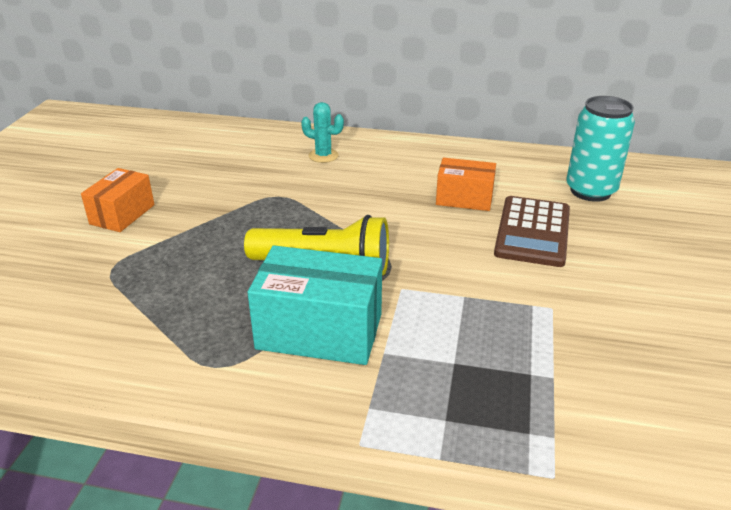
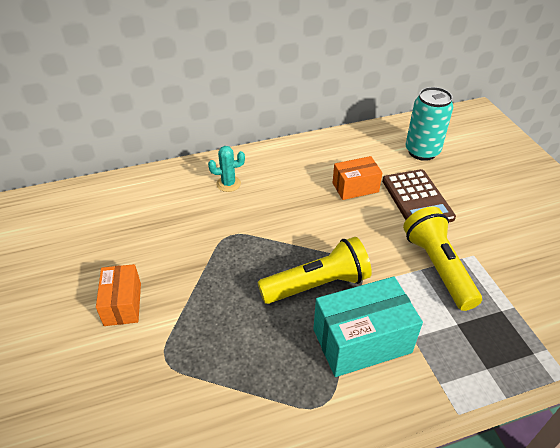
camera: 30 degrees left, 10 degrees up
none -> yellow flashlight [403,207,482,311]

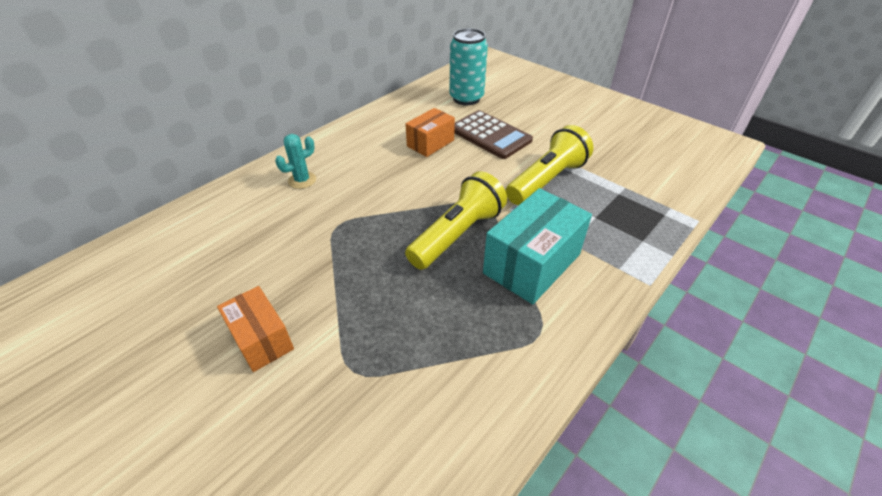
camera: 30 degrees left, 0 degrees up
yellow flashlight [403,207,482,311] -> yellow flashlight turned 90 degrees clockwise [506,125,594,205]

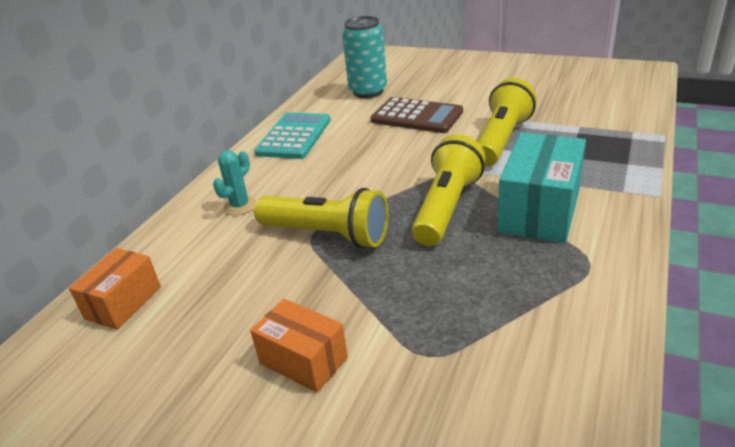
camera: 15 degrees left, 10 degrees down
orange box [406,108,455,157] -> orange box moved to [69,248,161,330]
none -> turquoise calculator [254,112,331,159]
none -> yellow flashlight [254,188,388,248]

